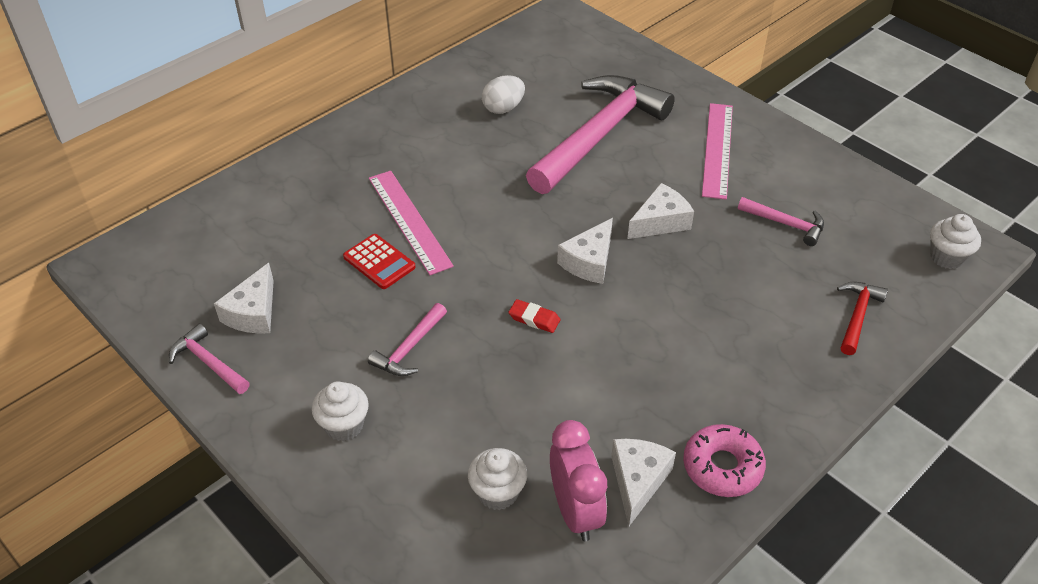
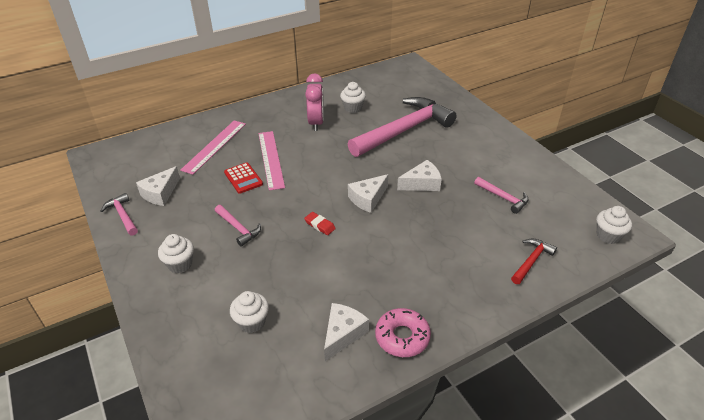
camera: 15 degrees right, 5 degrees down
pink hammer [368,303,447,376] -> pink hammer turned 90 degrees counterclockwise [215,205,261,246]
white egg [482,75,525,114] -> white cupcake [340,82,366,113]
pink clock [550,420,607,541] -> pink clock moved to [305,73,324,131]
pink ruler [702,103,733,200] -> pink ruler moved to [180,120,246,175]

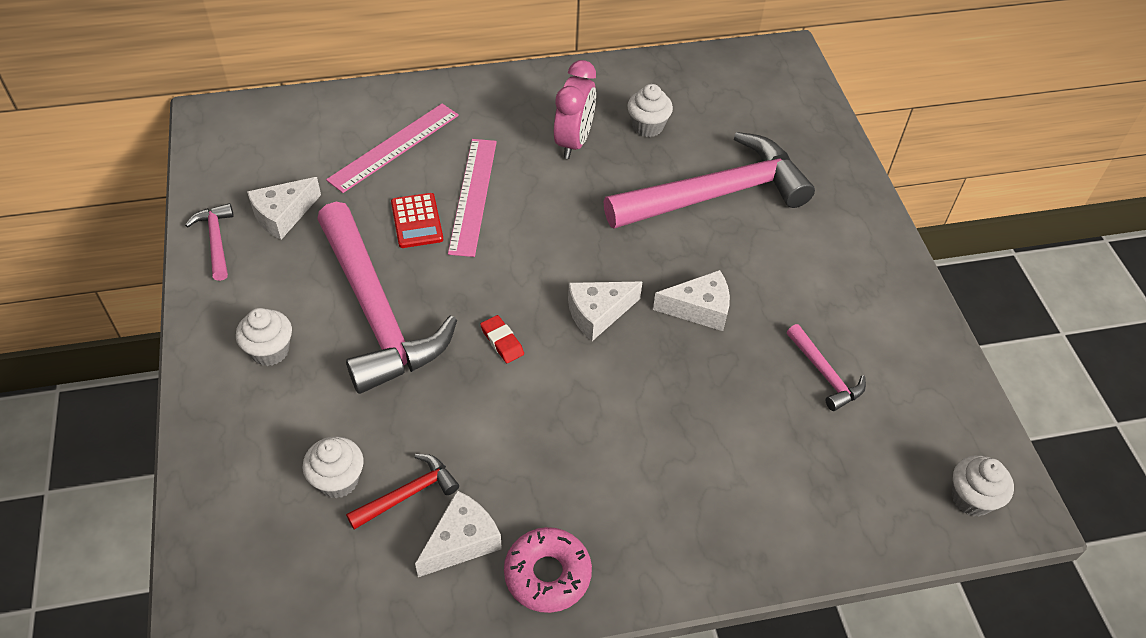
camera: 15 degrees right, 10 degrees up
pink hammer [215,205,261,246] -> pink hammer [317,202,457,394], size x2.32
red hammer [511,239,557,284] -> red hammer moved to [346,454,459,530]

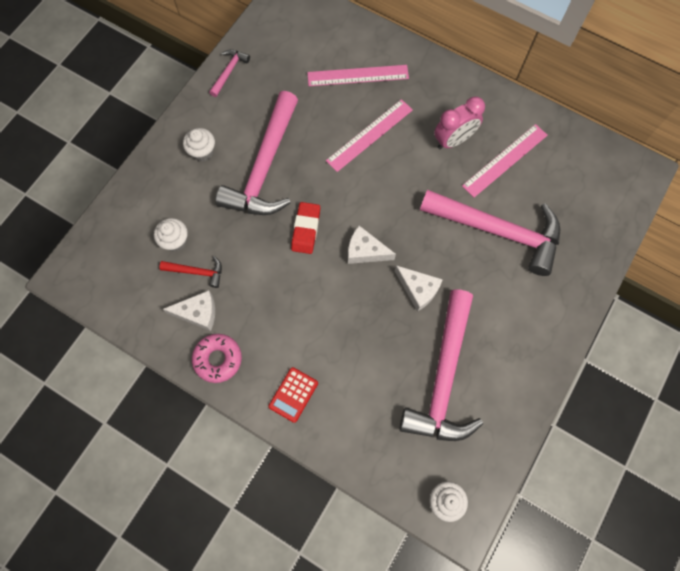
camera: 45 degrees right, 20 degrees up
white cheese [247,177,321,240] -> none
red calculator [391,193,443,248] -> red calculator moved to [268,367,318,423]
red eraser [480,315,524,363] -> red eraser [291,202,320,254], size x1.59
white cupcake [627,84,673,137] -> pink ruler [462,124,548,198]
pink hammer [787,324,866,411] -> pink hammer [399,289,483,441], size x2.32

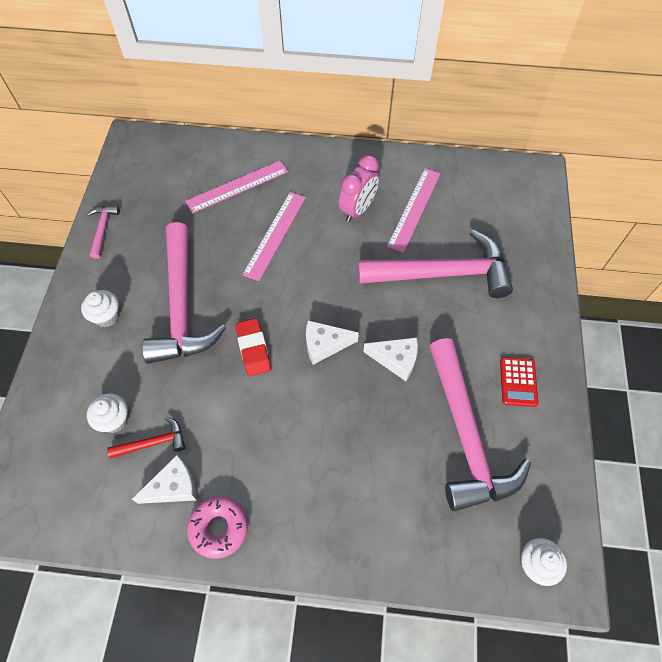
camera: 25 degrees left, 10 degrees down
red calculator [268,367,318,423] -> red calculator moved to [500,357,538,407]

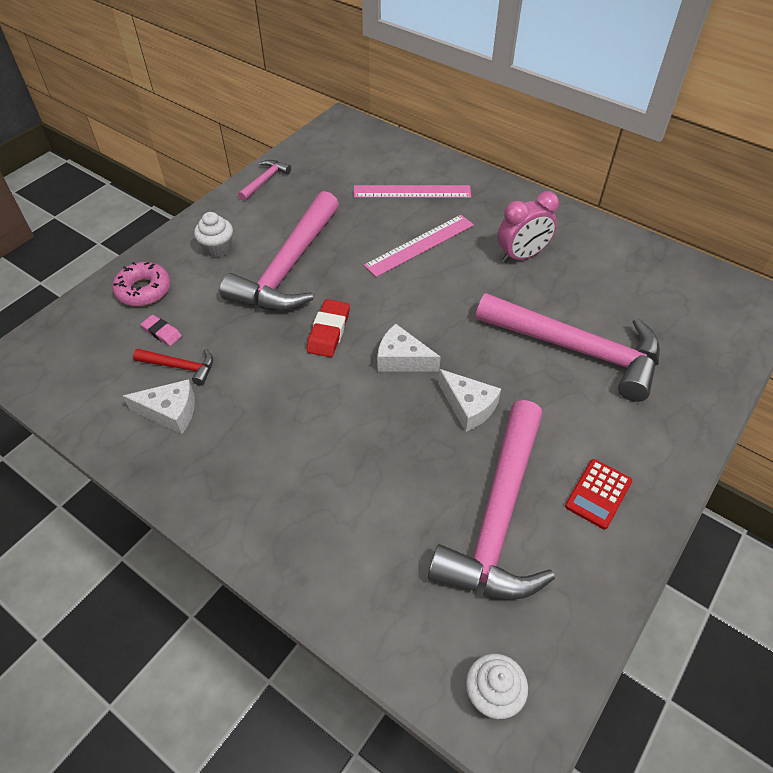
camera: 30 degrees right, 10 degrees down
white cupcake [87,394,128,433] -> pink eraser [141,315,182,346]
pink donut [187,496,248,559] -> pink donut moved to [112,262,171,306]
pink ruler [387,168,441,253] -> none

